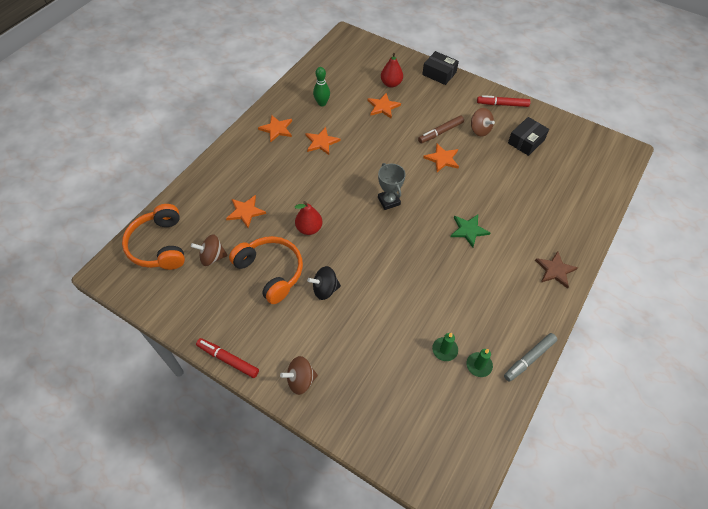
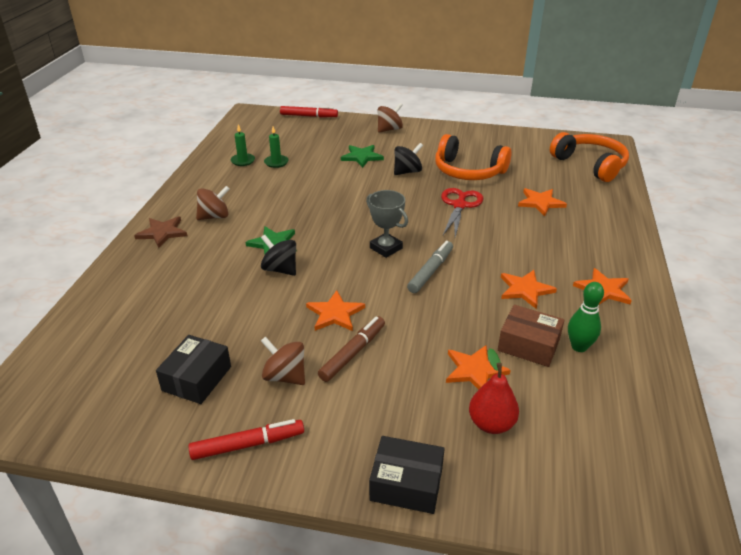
camera: 160 degrees right, 20 degrees down
brown spinning top [191,234,228,266] -> brown spinning top moved to [196,186,230,220]
red marker [196,338,259,378] -> red marker moved to [280,106,338,118]
red pear [295,201,322,235] -> red scissors [441,188,483,237]
grey marker [504,333,557,382] -> grey marker moved to [407,241,453,293]
none -> black spinning top [261,235,296,276]
none -> green star [341,145,384,168]
none -> brown box [498,305,564,367]

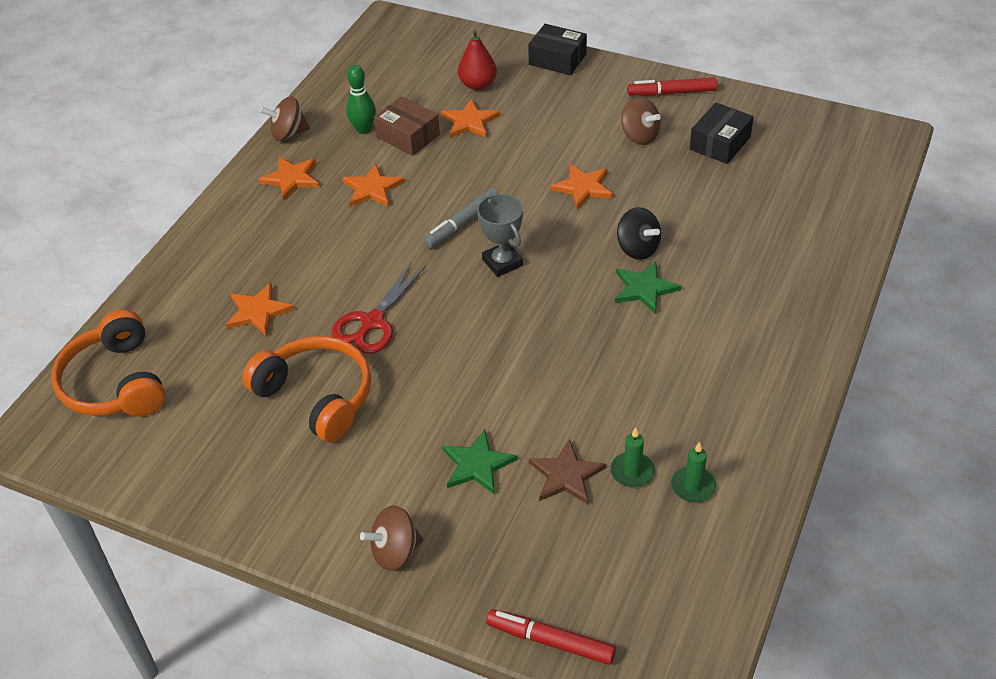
camera: 165 degrees left, 10 degrees up
brown star [134,216,187,248] -> brown star moved to [529,439,606,504]
brown spinning top [196,186,230,220] -> brown spinning top moved to [260,96,310,141]
brown marker [318,316,385,382] -> none
black spinning top [394,143,423,175] -> none

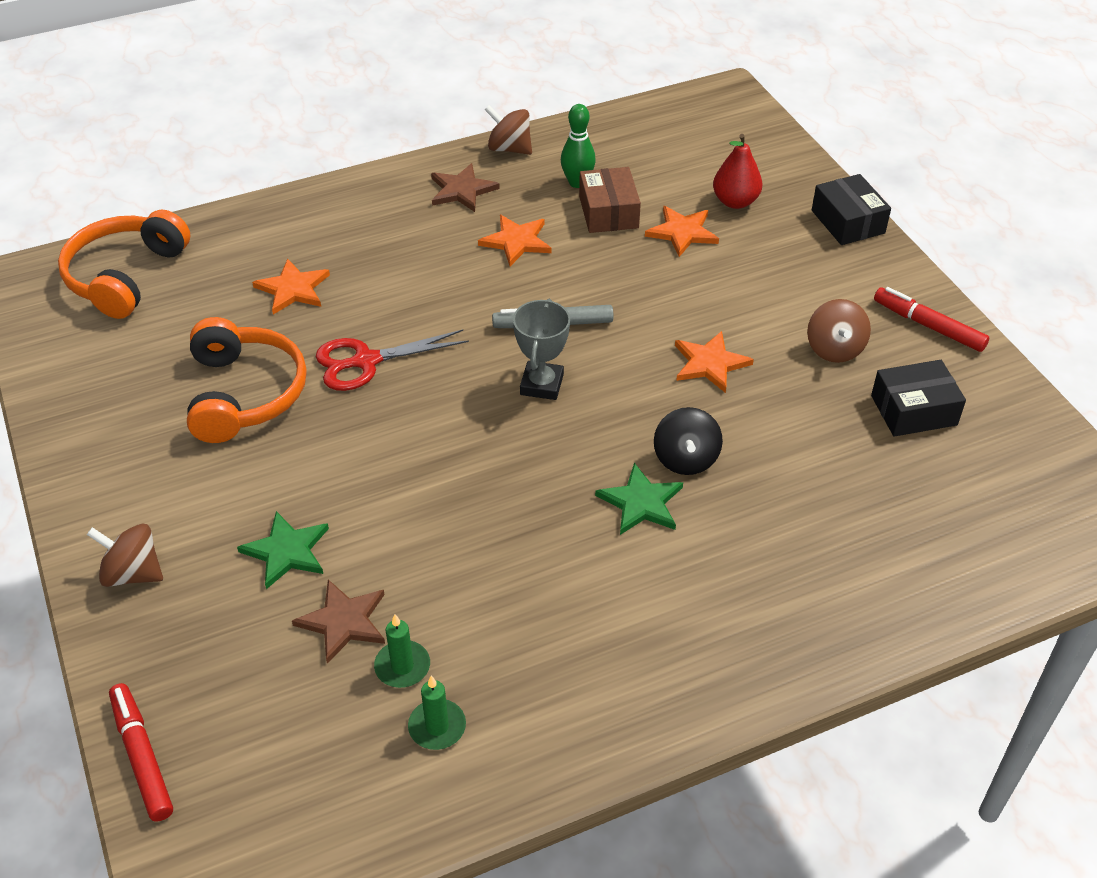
camera: 40 degrees right, 0 degrees up
orange star [258,157,319,200] -> brown star [431,163,500,212]

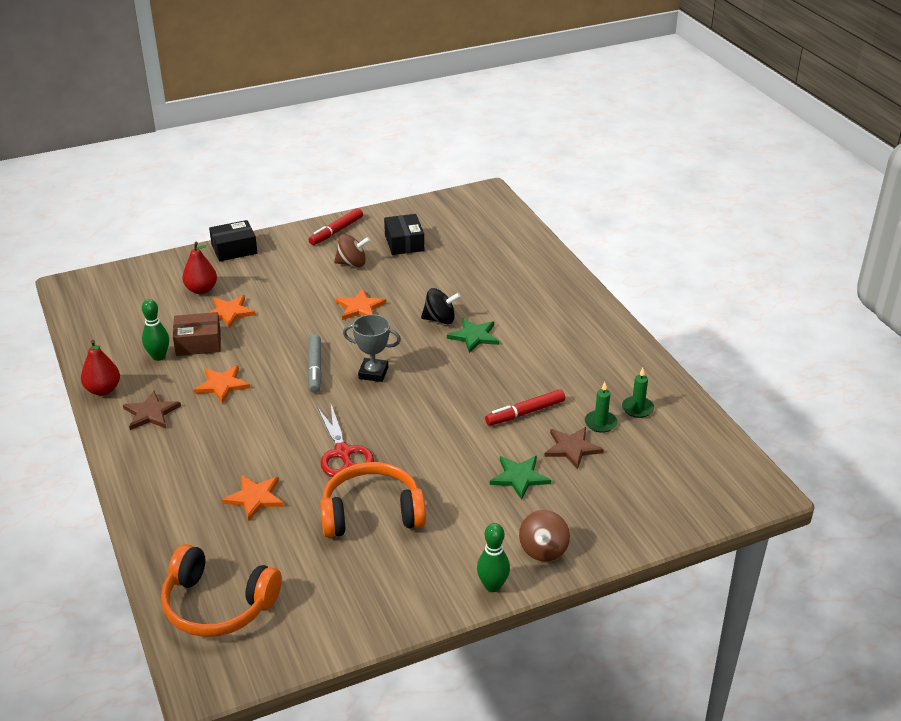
camera: 90 degrees left, 10 degrees down
red marker [109,683,173,822] -> red marker moved to [485,389,565,426]
brown spinning top [485,105,532,155] -> red pear [81,340,120,395]
none -> green bowling pin [477,523,510,592]

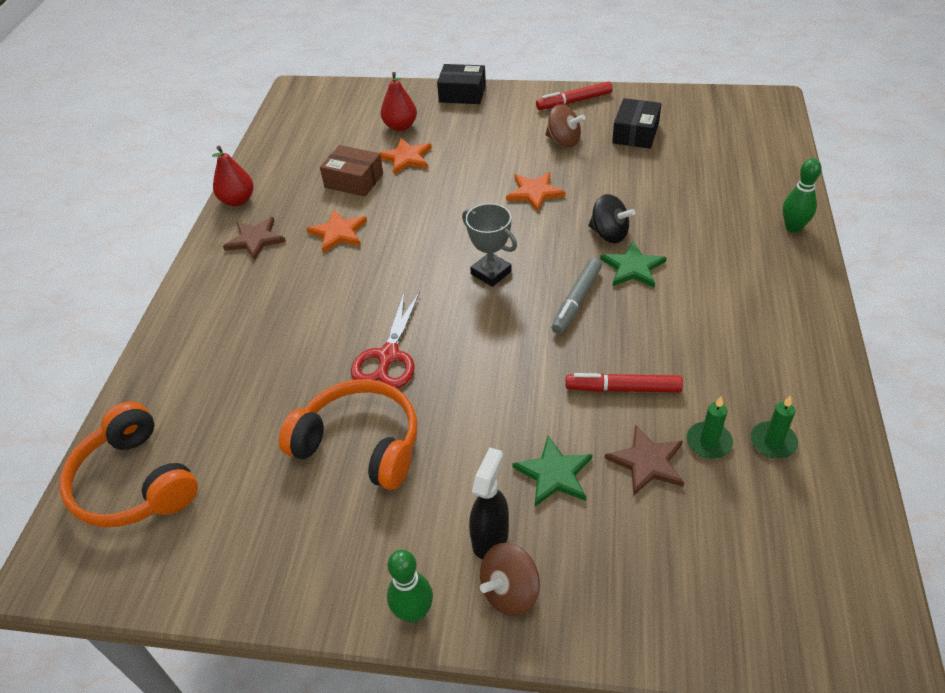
camera: 35 degrees right, 10 degrees up
green bowling pin [142,299,169,361] -> green bowling pin moved to [783,158,822,233]
orange star [222,475,284,521] -> none
grey marker [308,334,322,393] -> grey marker moved to [552,258,602,334]
none -> black spray bottle [469,447,509,559]

